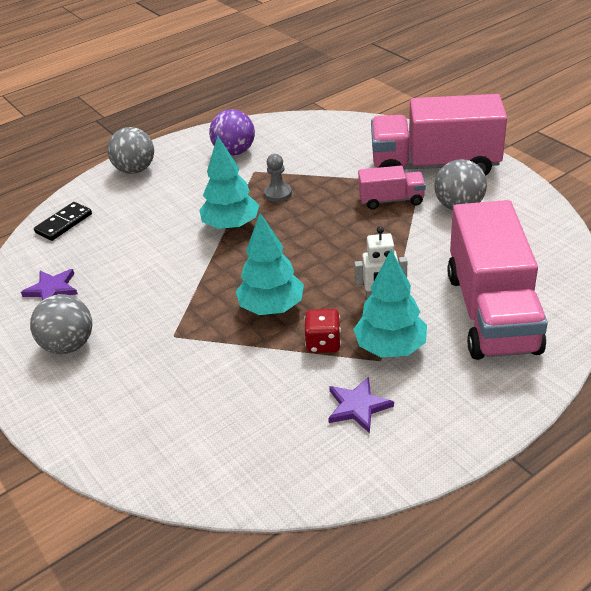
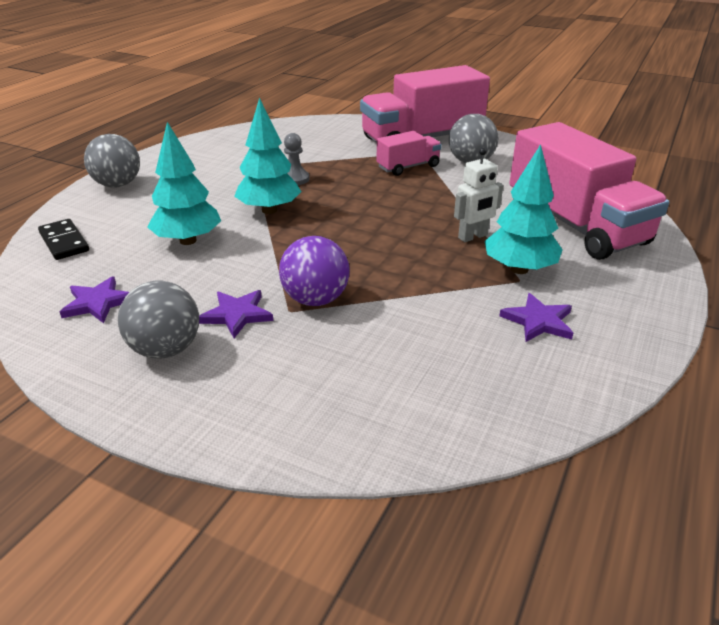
camera: 30 degrees left, 5 degrees down
black domino [34,202,92,241] -> black domino turned 45 degrees counterclockwise [38,219,89,260]
purple ball [209,109,255,155] -> purple ball moved to [279,236,350,306]
turquoise tree [236,213,304,315] -> turquoise tree moved to [147,122,221,245]
red dice [304,309,341,353] -> none
none -> purple star [199,290,273,338]

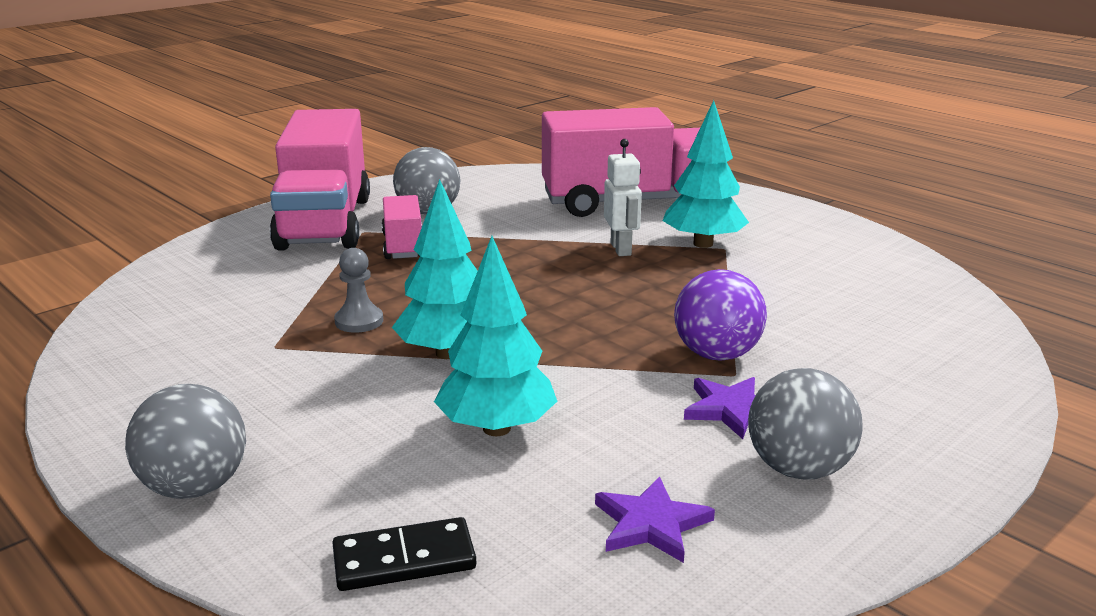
camera: 70 degrees left, 10 degrees down
purple star [500,293,573,342] -> none

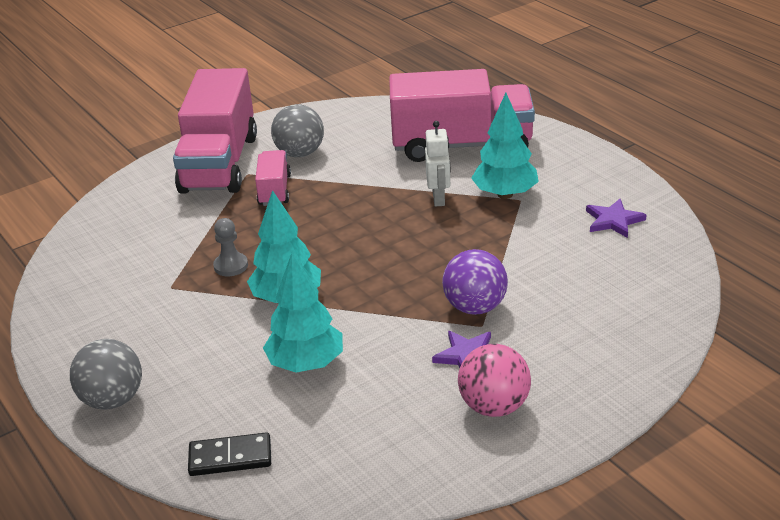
camera: 10 degrees right, 10 degrees up
purple star [595,477,715,563] -> purple star moved to [586,199,646,238]
grey ball [748,368,863,480] -> pink ball [458,344,531,417]

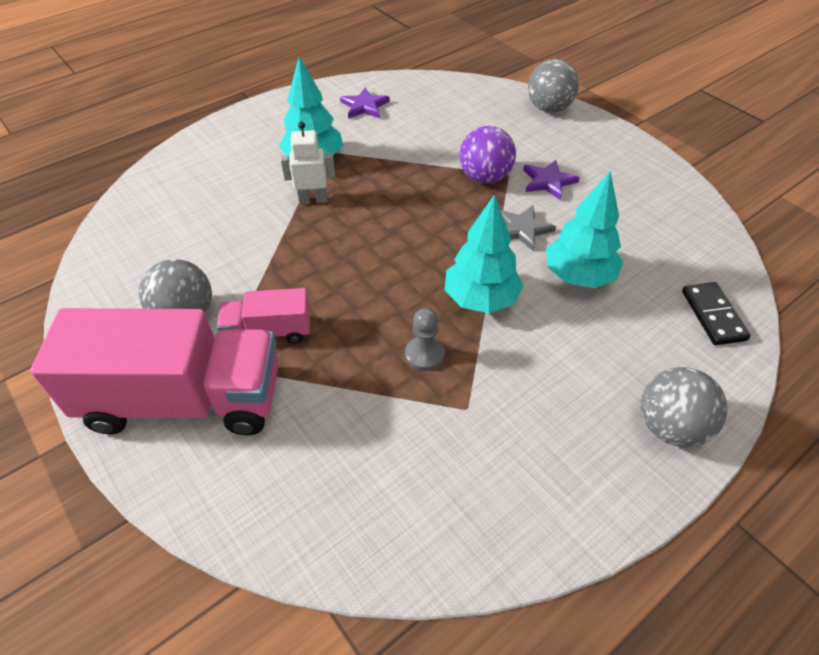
camera: 95 degrees left, 15 degrees up
pink truck [389,69,535,162] -> none
pink ball [458,344,531,417] -> none
none -> grey star [501,205,556,251]
none -> grey ball [528,59,579,112]

